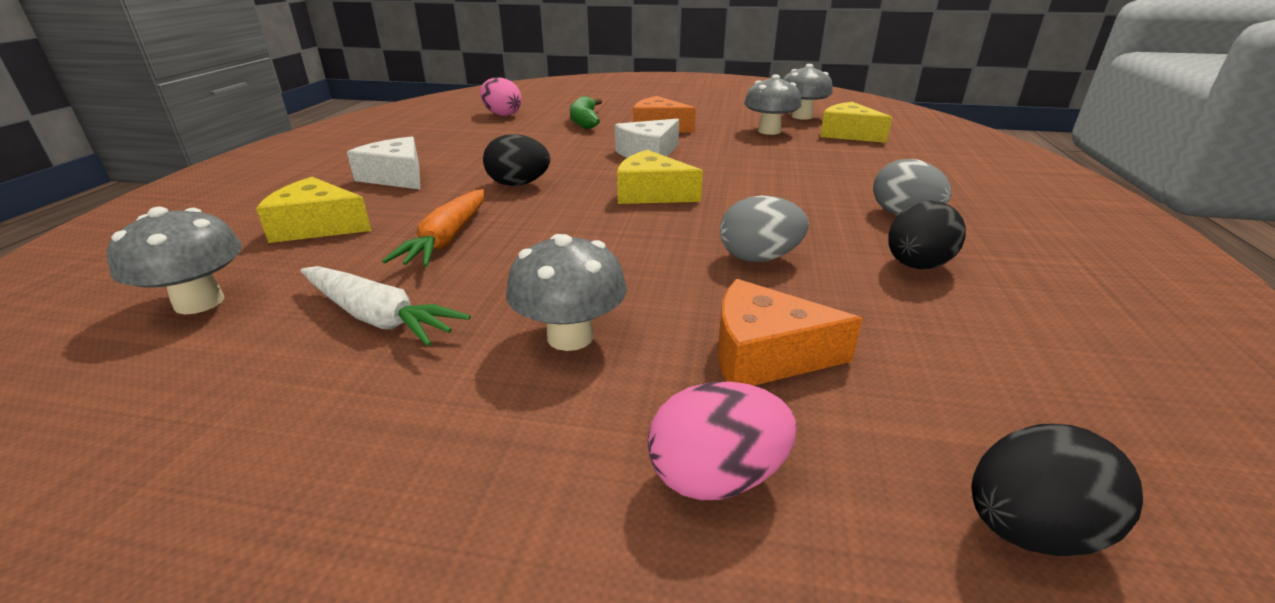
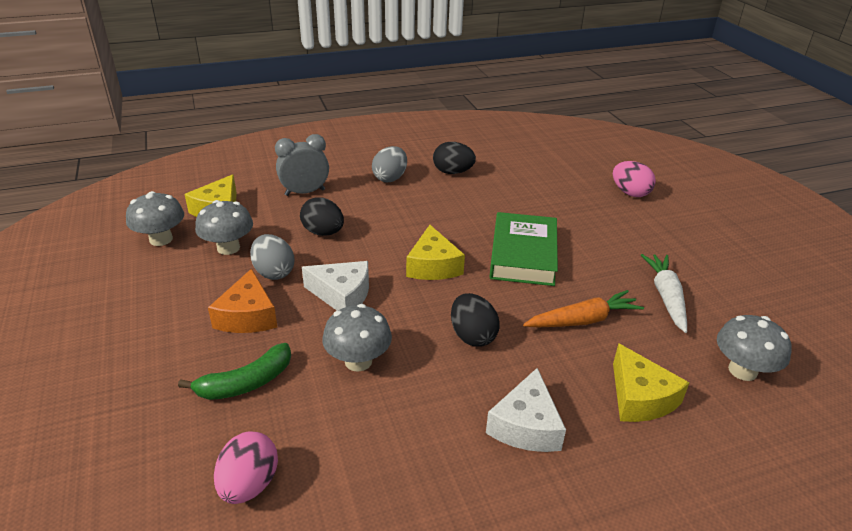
camera: 120 degrees left, 5 degrees up
grey mushroom [506,234,627,351] -> grey mushroom moved to [323,304,392,372]
orange cheese [718,279,863,386] -> none
grey egg [720,195,809,262] -> grey egg moved to [250,234,295,280]
black egg [971,424,1143,557] -> black egg moved to [300,197,344,236]
none -> grey clock [275,134,329,196]
none -> green book [490,212,558,286]

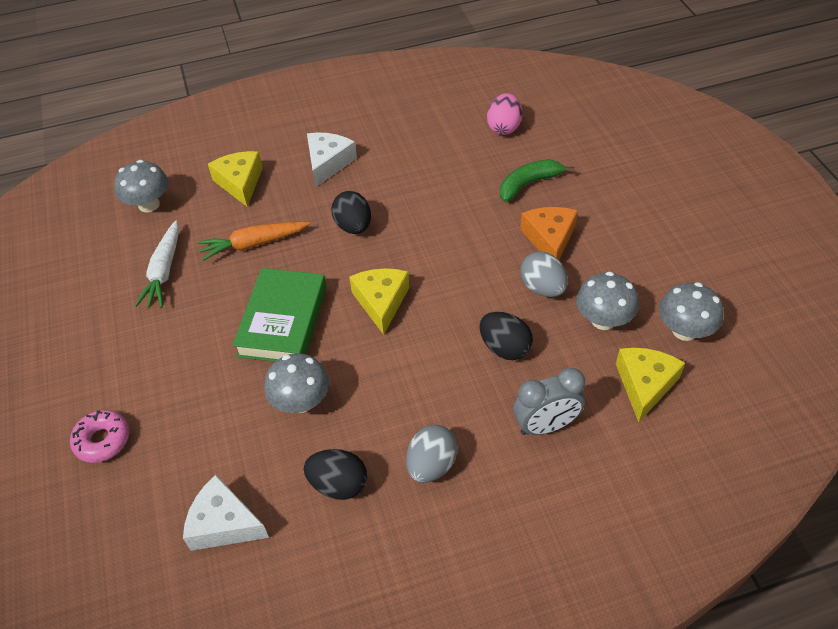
camera: 175 degrees left, 15 degrees up
white cheese [302,261,369,311] -> white cheese moved to [183,475,269,551]
grey mushroom [323,304,392,372] -> grey mushroom moved to [264,353,329,413]
pink egg [613,161,656,197] -> pink donut [70,410,129,463]

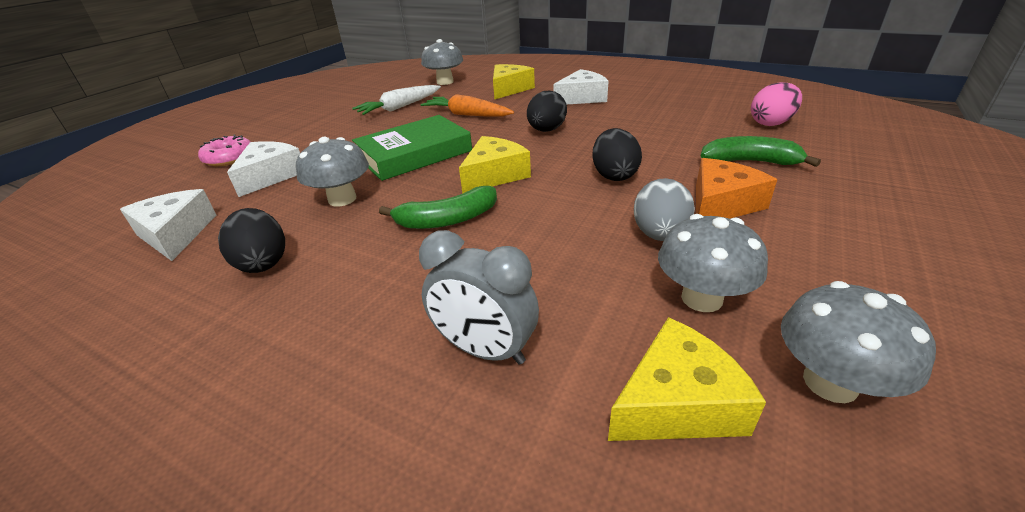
camera: 45 degrees right, 15 degrees down
grey egg [406,425,458,483] -> none
black egg [480,312,533,360] -> black egg moved to [593,128,642,181]
none -> white cheese [227,141,300,197]
none -> green banana [379,186,497,229]

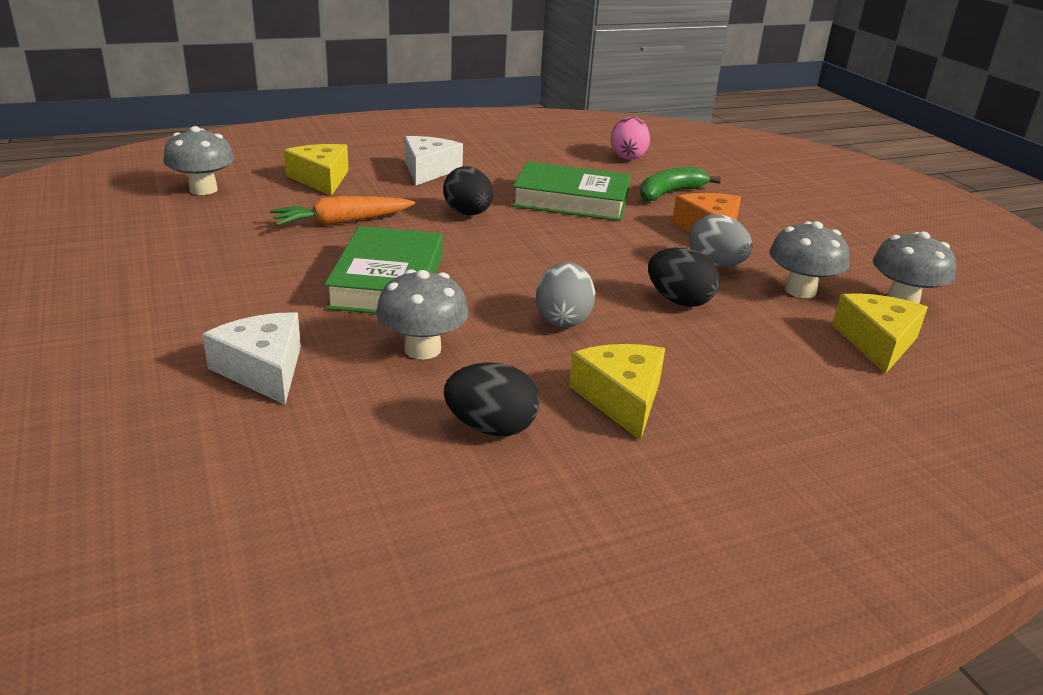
camera: 55 degrees left, 5 degrees down
white cheese [120,189,216,261] -> none
pink donut [198,134,251,166] -> none
white carrot [352,85,441,115] -> none
green banana [379,186,497,229] -> grey egg [536,262,595,328]
grey clock [419,230,539,365] -> none
yellow cheese [459,136,531,194] -> yellow cheese moved to [569,344,665,441]
black egg [593,128,642,181] -> black egg moved to [648,248,720,307]
none -> green book [512,161,631,221]

